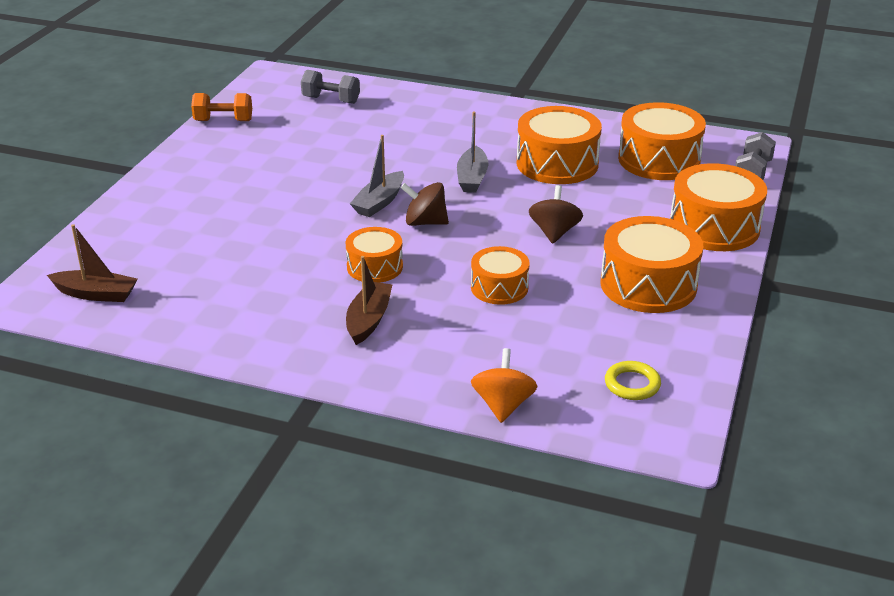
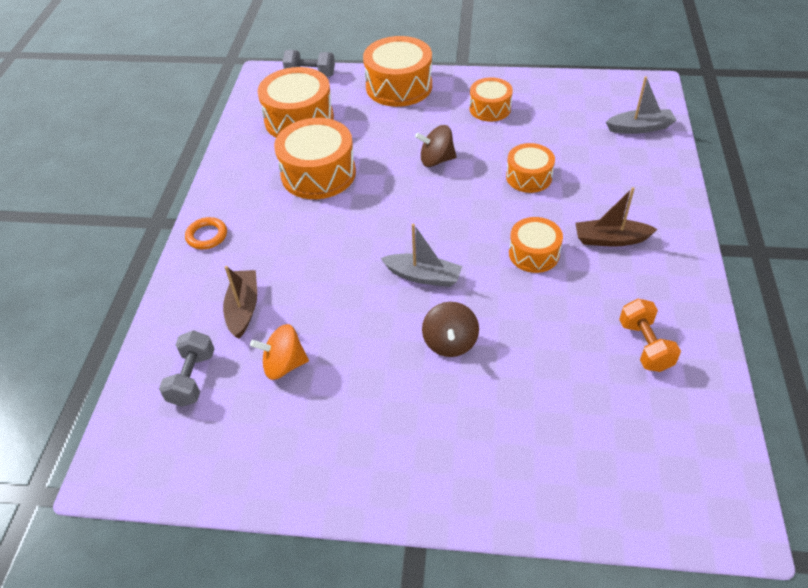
camera: 100 degrees left, 15 degrees up
brown boat [47,224,138,302] -> brown boat moved to [223,266,257,338]
orange dumbbell [191,93,252,121] -> orange dumbbell moved to [619,299,681,372]
brown spinning top [401,182,449,226] -> brown spinning top moved to [422,302,479,357]
grey boat [457,112,489,193] -> grey boat moved to [606,77,676,134]
orange spinning top [471,348,538,423] -> orange spinning top moved to [250,324,309,380]
orange drum [600,216,703,313] -> orange drum [469,77,513,122], size x0.60
yellow ring [605,361,661,400] -> none
none -> orange ring [185,217,227,249]

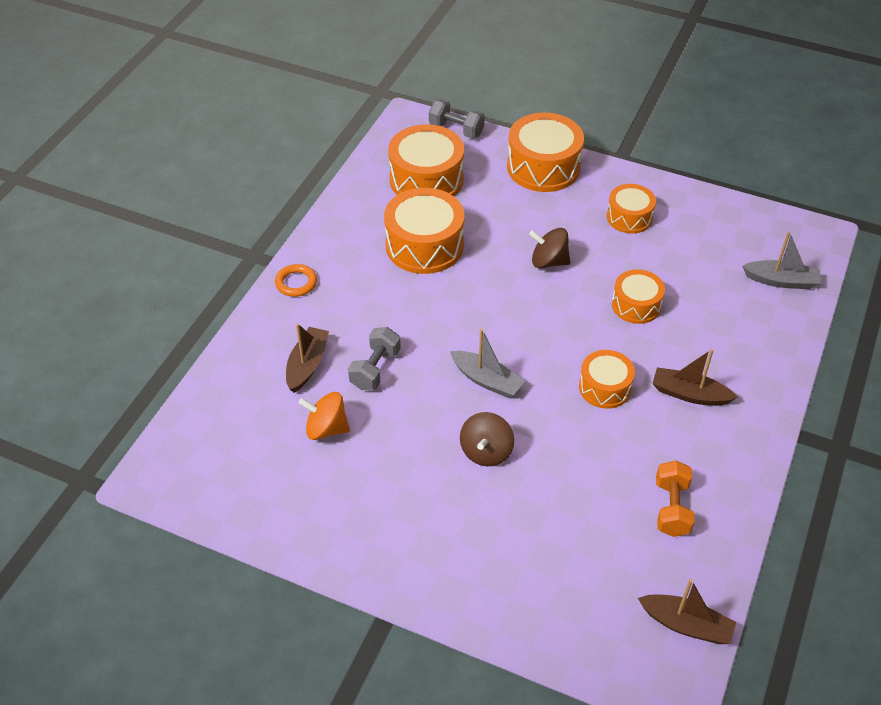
camera: 15 degrees right, 0 degrees up
grey dumbbell [159,330,214,407] -> grey dumbbell moved to [348,327,401,390]
none -> brown boat [638,579,736,644]

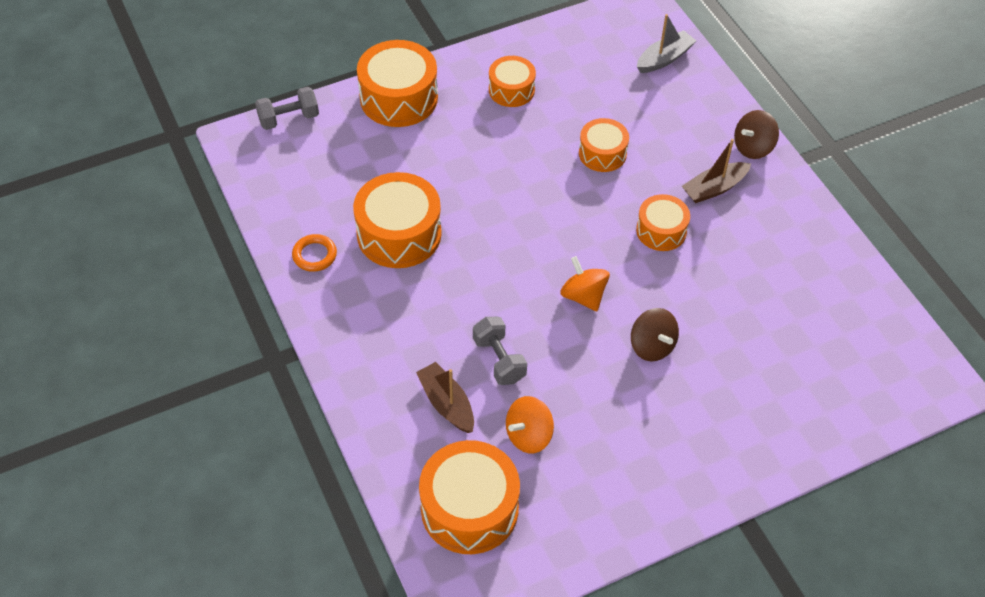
camera: 50 degrees left, 5 degrees up
orange ring [275,264,317,297] -> orange ring moved to [292,234,337,272]
orange drum [388,124,464,196] -> orange drum moved to [419,440,520,554]
grey boat [450,329,525,398] -> orange spinning top [560,256,610,311]
brown spinning top [529,228,570,268] -> brown spinning top moved to [734,110,779,159]
brown boat [638,579,736,644] -> none
orange dumbbell [656,461,695,537] -> none

